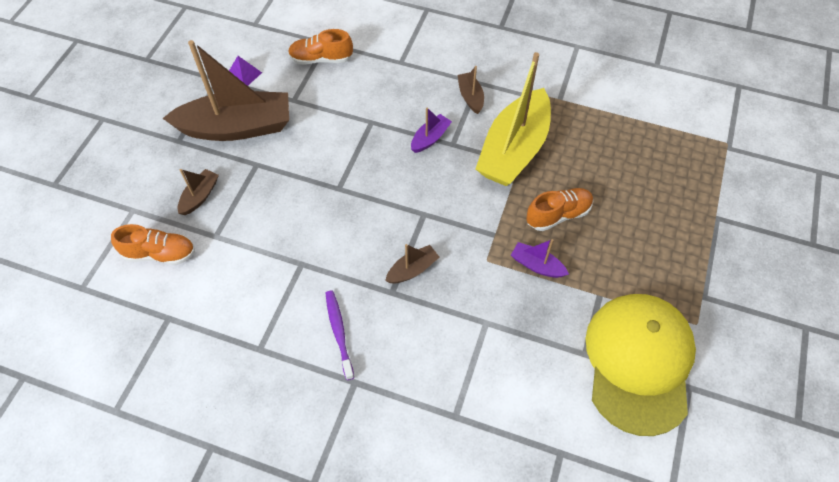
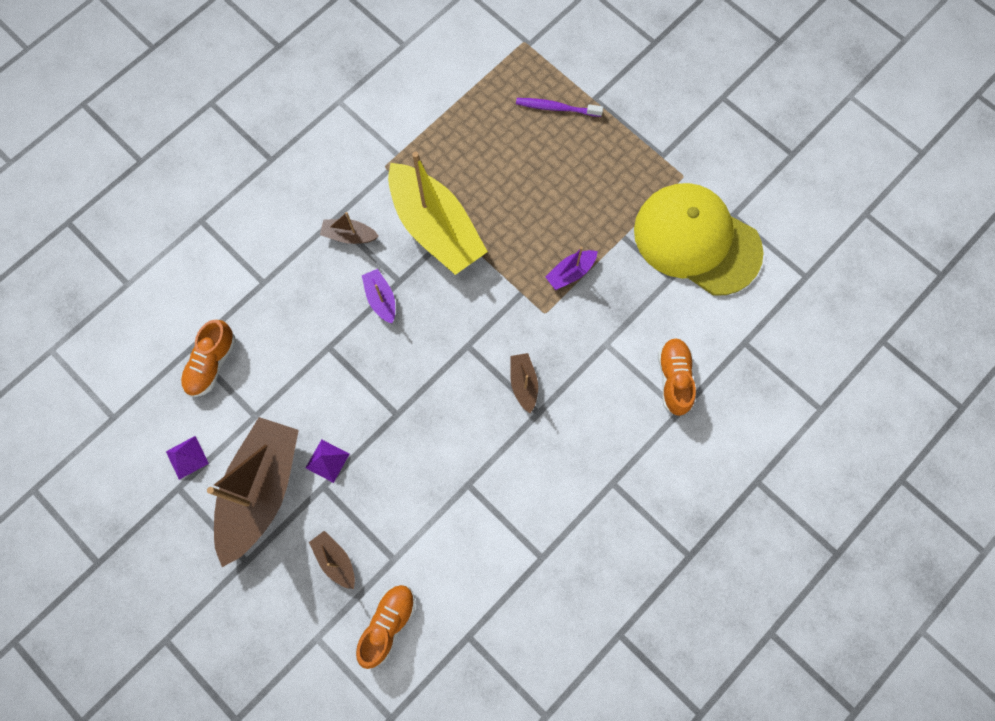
camera: 65 degrees left, 15 degrees up
purple toothbrush [326,291,354,380] -> purple toothbrush moved to [516,98,603,117]
orange shoe [526,188,594,231] -> orange shoe moved to [658,338,696,416]
none -> purple pyramid [306,439,349,483]

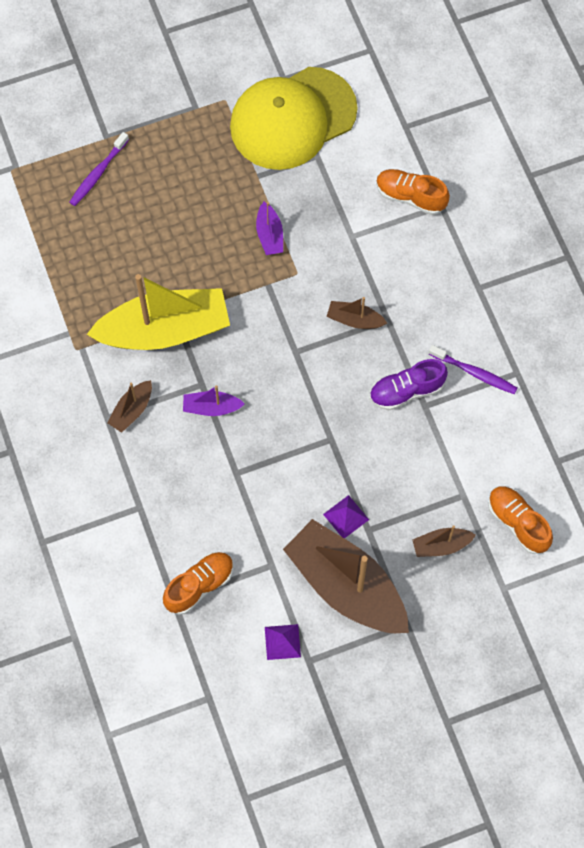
camera: 65 degrees left, 5 degrees down
orange shoe [181,320,236,397] -> orange shoe turned 90 degrees counterclockwise [163,552,234,615]
none -> purple shoe [370,359,448,410]
none -> purple toothbrush [429,345,517,394]

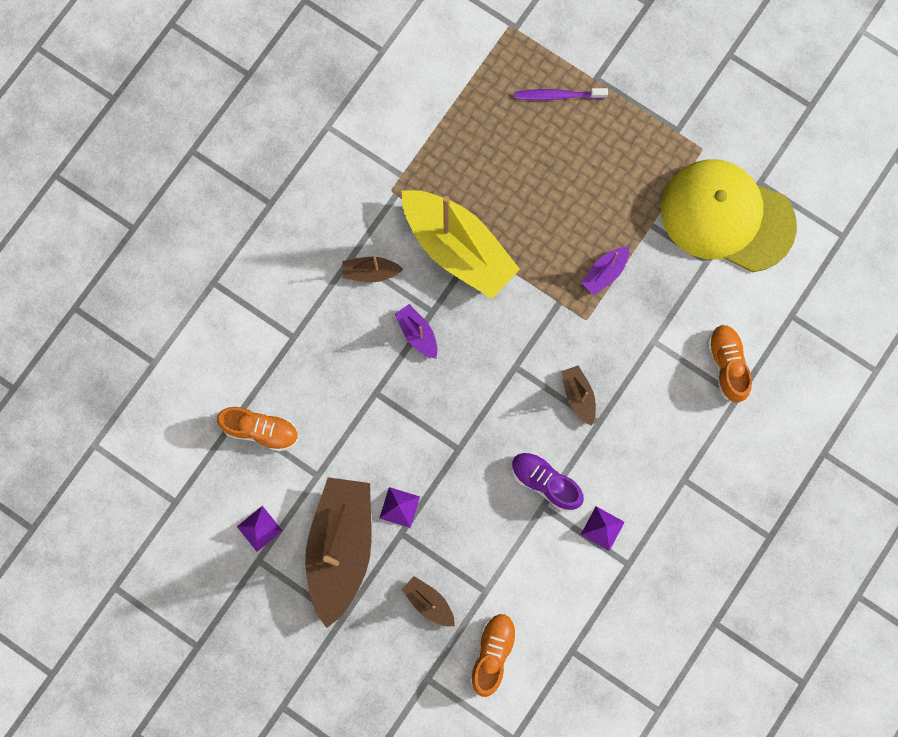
camera: 55 degrees right, 10 degrees up
purple toothbrush [429,345,517,394] -> purple pyramid [581,506,625,551]

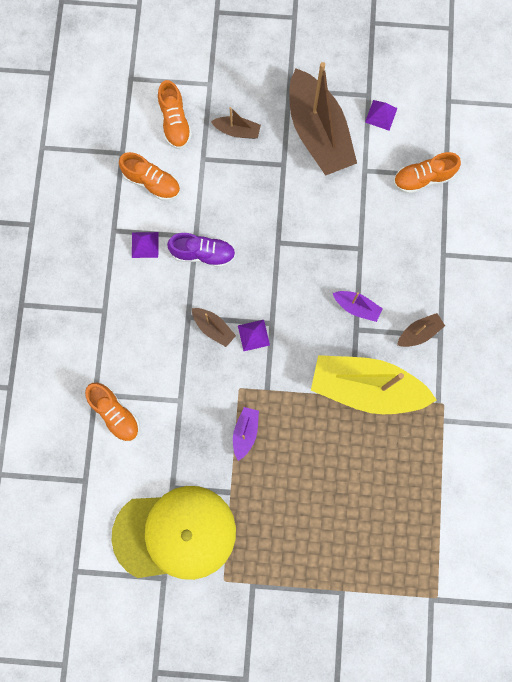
camera: 150 degrees right, 0 degrees up
purple pyramid [379,487,420,528] -> purple pyramid moved to [238,320,270,351]
purple toothbrush [515,88,608,100] -> none
none -> orange shoe [119,152,180,201]

